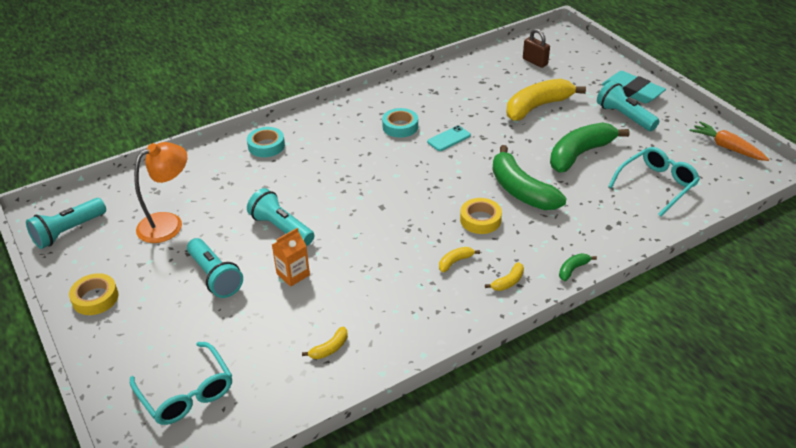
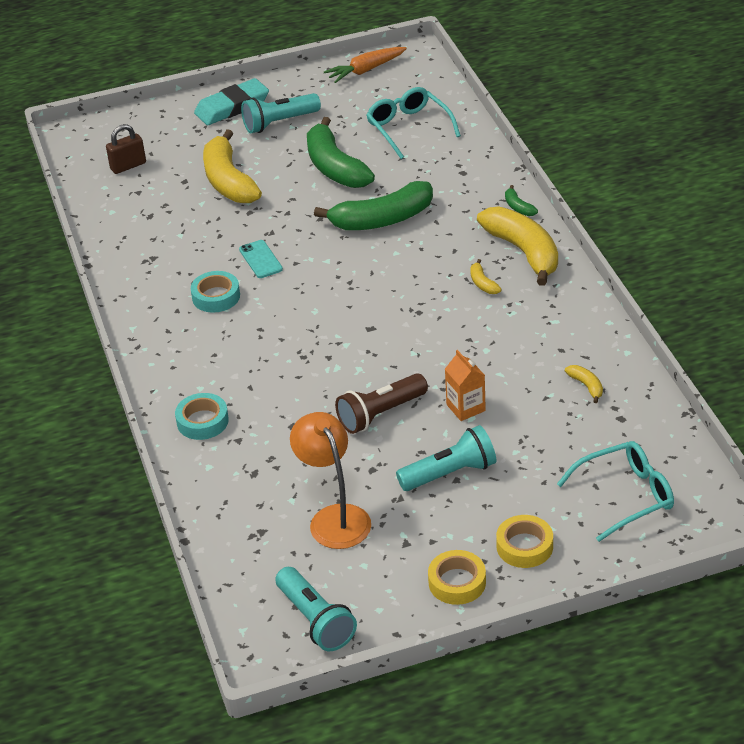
camera: 75 degrees left, 0 degrees up
turquoise flashlight [247,188,315,246] -> brown flashlight [335,373,428,434]
yellow tape [460,198,502,234] -> yellow tape moved to [496,515,553,568]
yellow banana [485,262,524,291] -> yellow banana [477,206,558,286], size x2.37

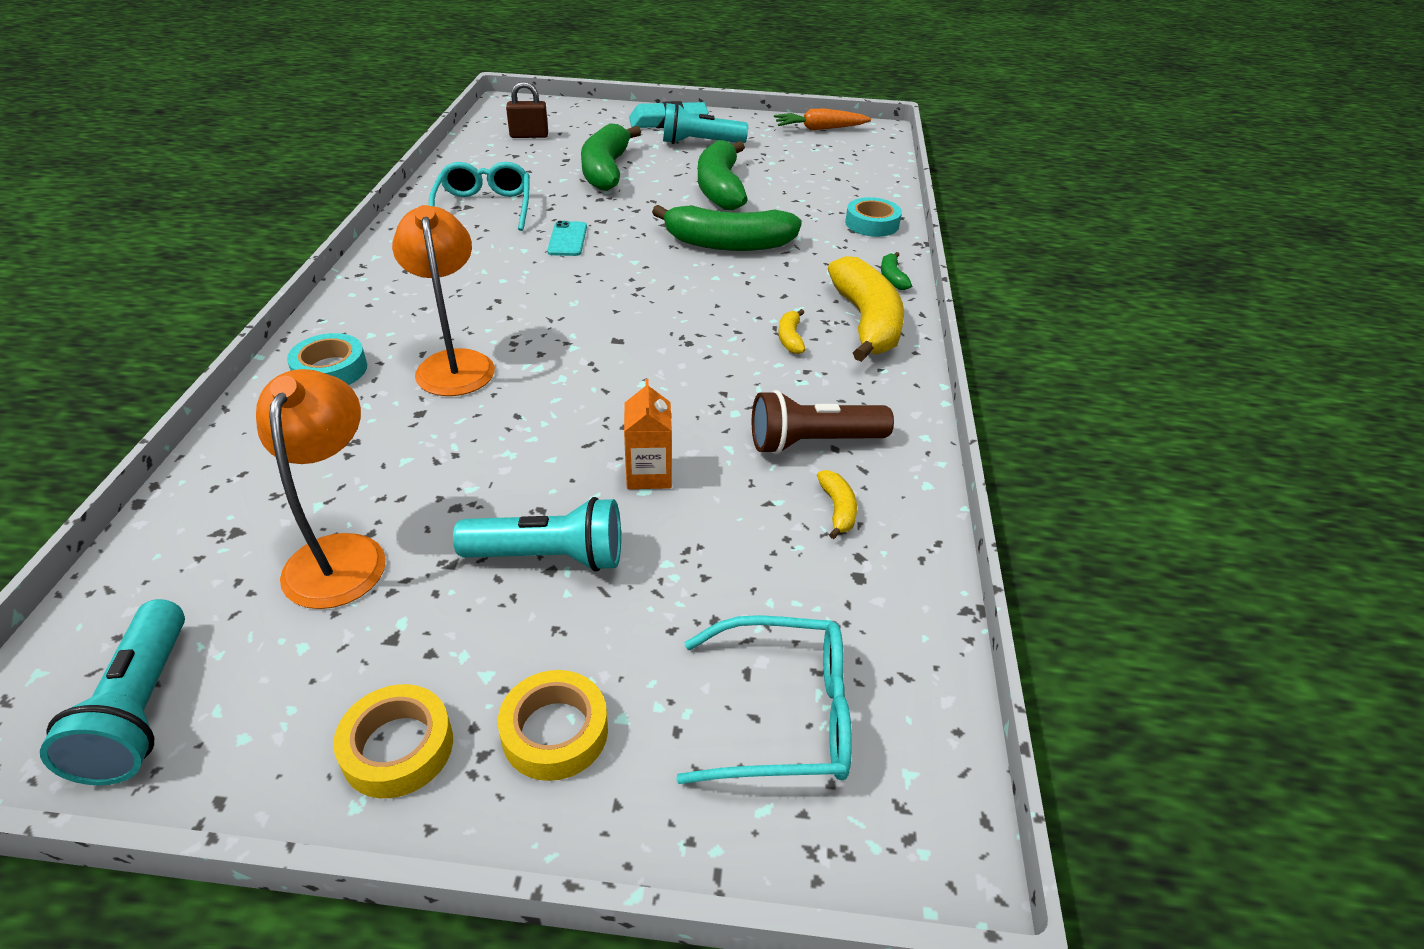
camera: 20 degrees right, 0 degrees up
turquoise tape [191,271,240,313] -> turquoise tape moved to [845,197,902,237]
yellow banana [203,129,262,203] -> green banana [581,123,641,191]
brown flashlight [335,373,428,434] -> brown flashlight moved to [752,390,894,454]
turquoise glasses [366,87,461,159] -> turquoise glasses moved to [429,162,529,231]
none -> orange lamp [392,205,495,396]

